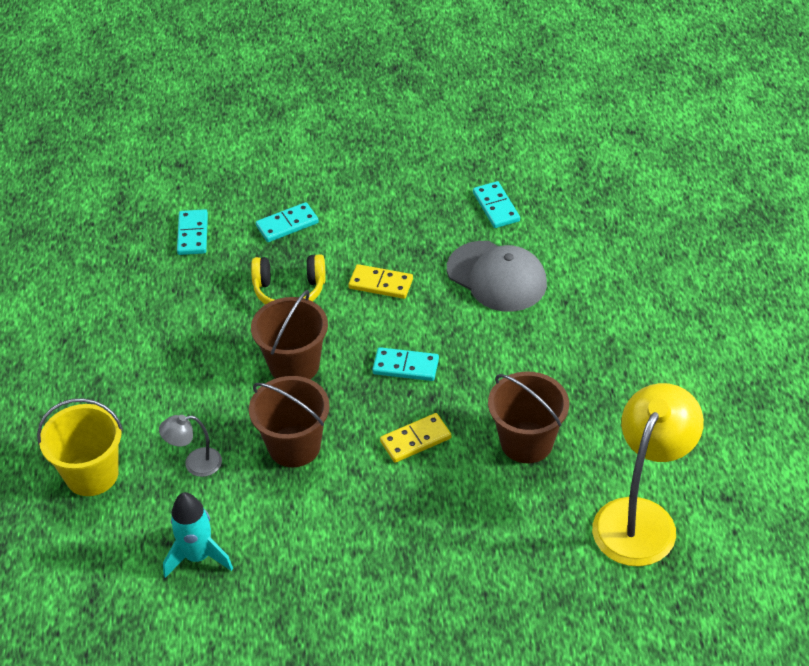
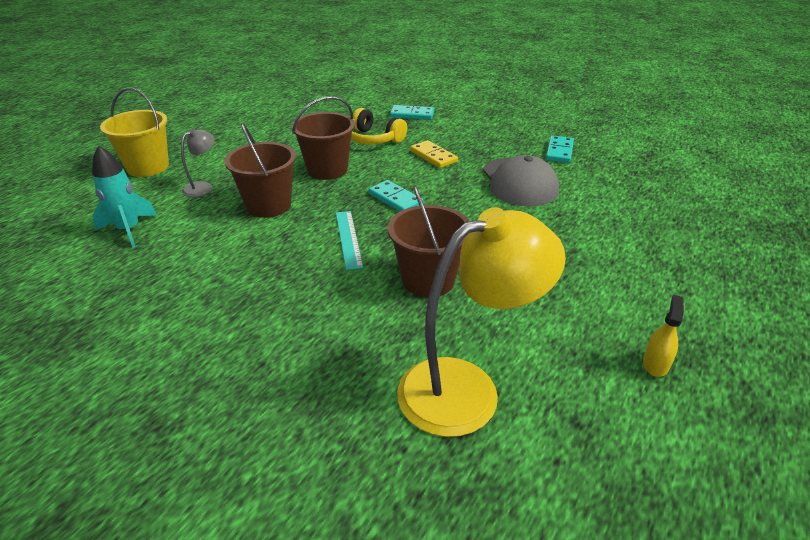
camera: 35 degrees right, 10 degrees down
grey lamp [159,415,222,477] -> grey lamp turned 105 degrees clockwise [181,128,215,197]
turquoise domino [177,209,208,255] -> none
yellow domino [380,413,451,463] -> turquoise ruler [336,211,363,270]
none -> yellow spray bottle [643,295,684,377]

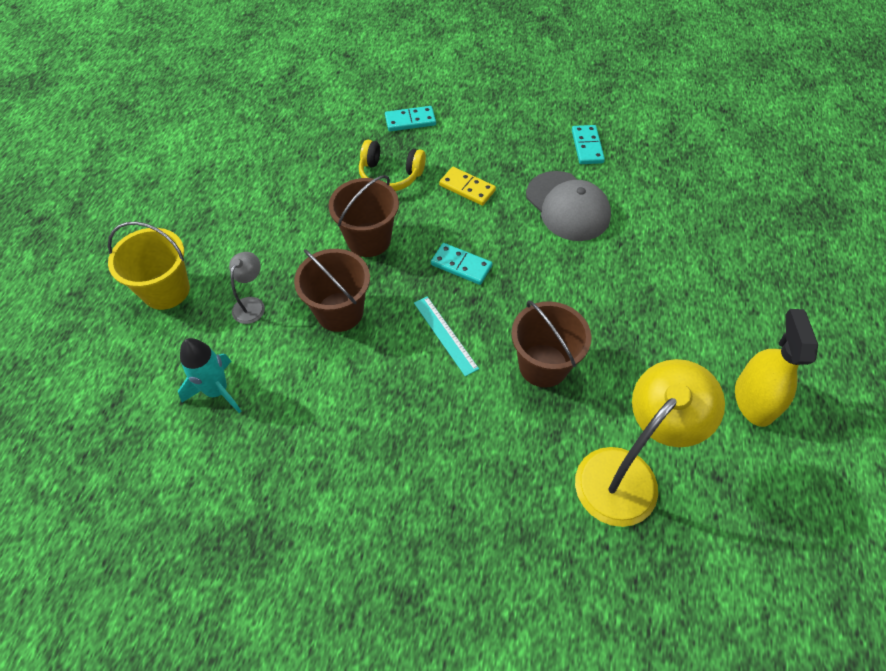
camera: 20 degrees left, 20 degrees up
yellow spray bottle [643,295,684,377] -> yellow spray bottle [735,309,818,427], size x1.93

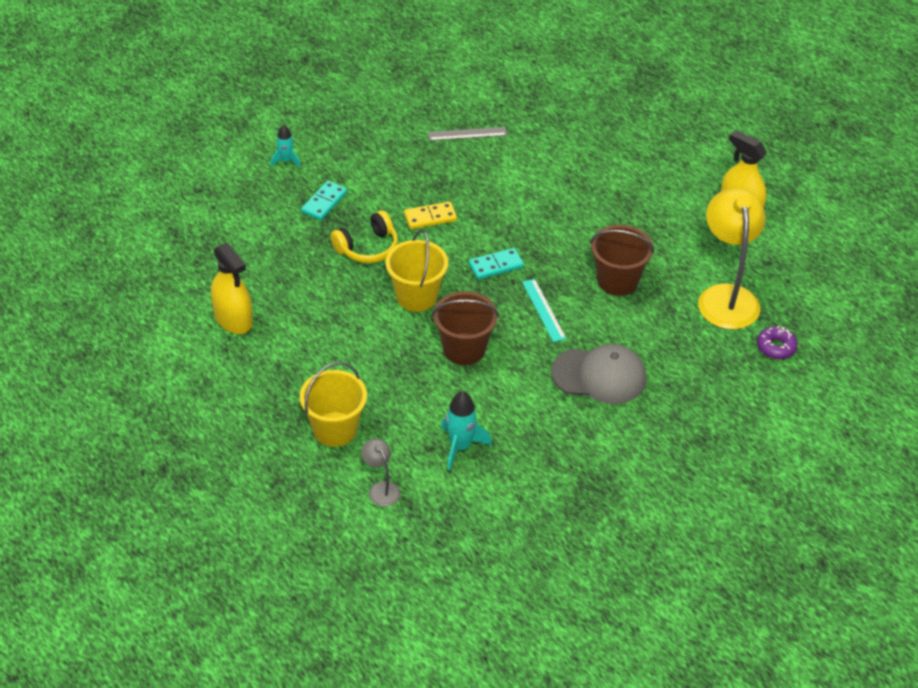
camera: 50 degrees left, 10 degrees down
grey lamp [229,252,265,324] -> grey lamp moved to [361,438,401,507]
brown bucket [329,175,399,257] -> yellow bucket [386,230,448,312]
turquoise ruler [414,296,479,377] -> turquoise ruler turned 60 degrees clockwise [522,279,566,342]
grey cap [526,171,611,241] -> grey cap moved to [551,344,646,404]
turquoise domino [572,125,605,164] -> grey ruler [428,127,507,141]
none -> yellow spray bottle [211,243,253,334]
none -> turquoise rocket [270,125,301,168]
none -> purple donut [757,326,798,359]

